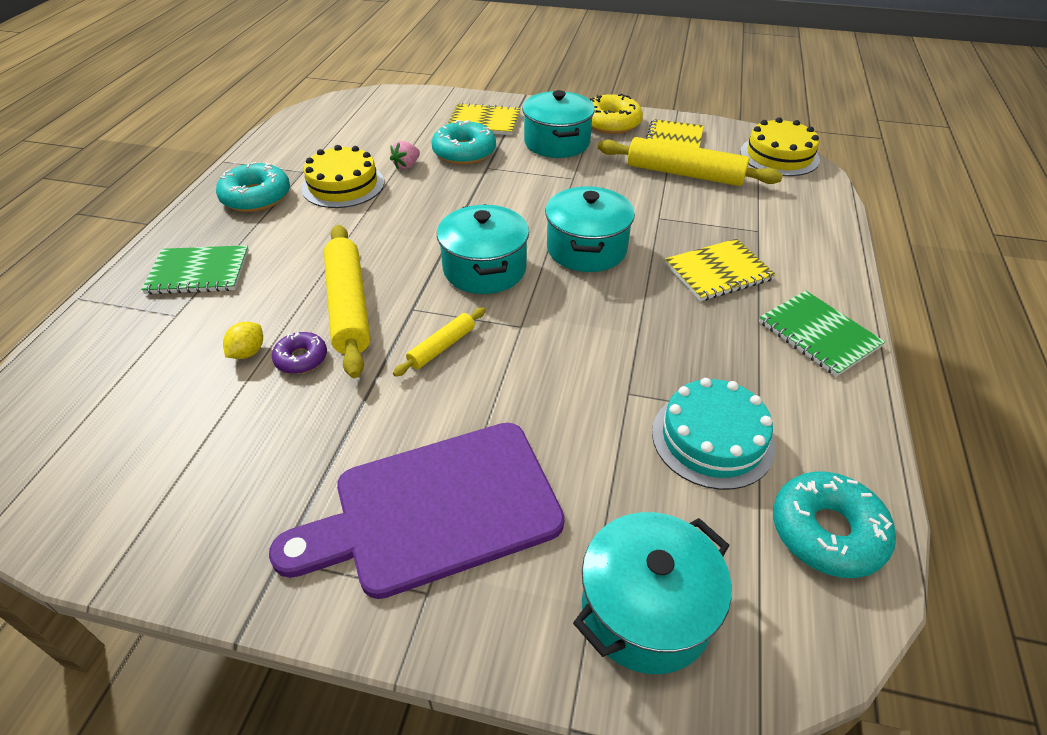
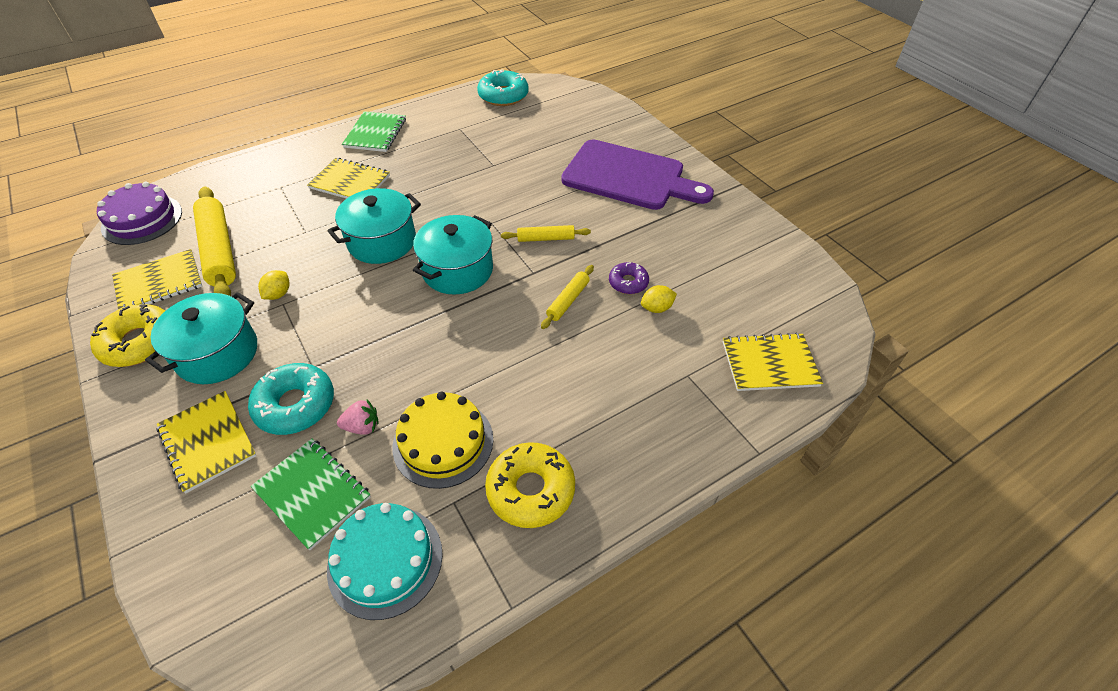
camera: 135 degrees left, 5 degrees up
green notebook [142,245,249,295] -> green notebook moved to [250,438,371,550]
turquoise donut [216,162,290,212] -> yellow donut [485,442,575,528]
yellow rolling pin [324,225,370,378] -> yellow rolling pin [541,265,594,329], size x0.51
turquoise pot [573,512,732,674] -> none
turquoise cake [652,378,776,490] -> turquoise cake moved to [327,503,443,620]
yellow cake [740,117,820,176] -> purple cake [97,182,182,245]
none -> yellow lemon [258,270,290,300]
none -> yellow notebook [723,333,823,391]

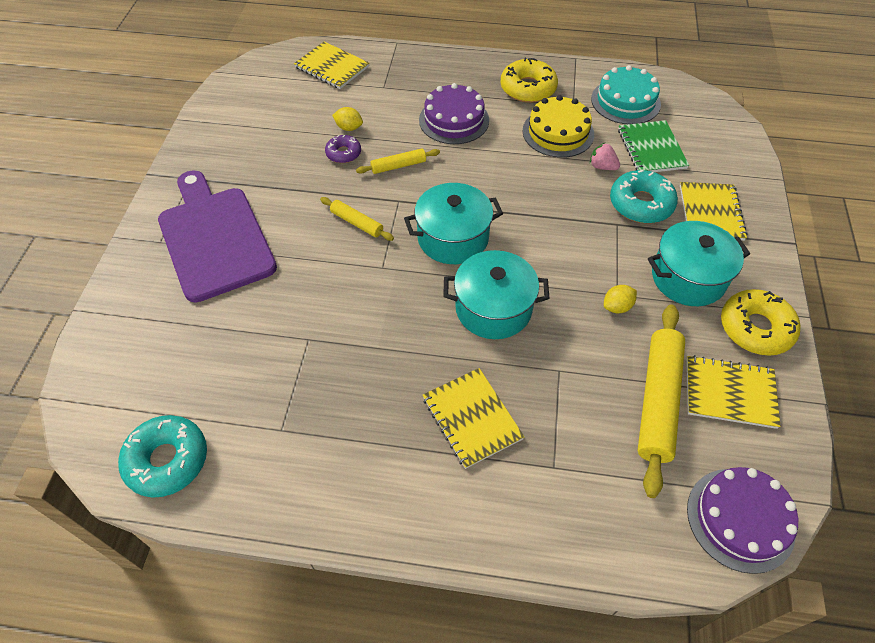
camera: 140 degrees left, 5 degrees up
green notebook [342,111,406,152] -> none
none -> purple cake [419,83,489,144]

